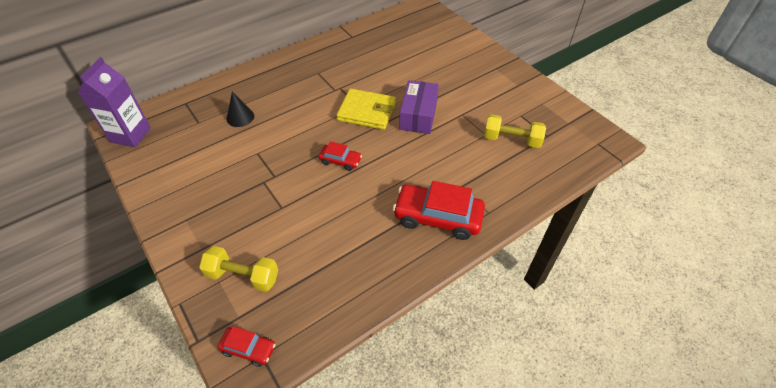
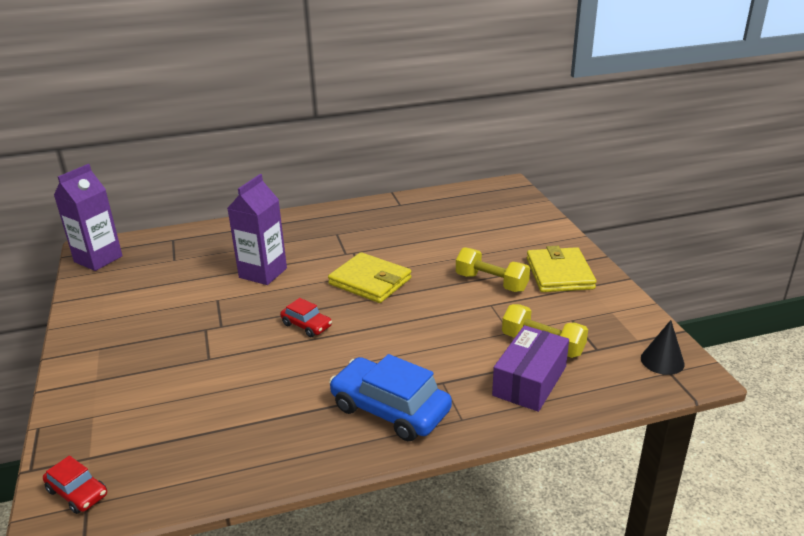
camera: 20 degrees right, 20 degrees down
yellow dumbbell [199,246,278,292] -> yellow dumbbell moved to [456,247,530,292]
black cone [227,92,254,127] -> black cone moved to [641,320,685,375]
red car [393,181,485,240] -> blue car [329,354,452,441]
purple box [399,80,439,134] -> purple box moved to [492,325,569,412]
none -> purple carton [227,174,287,285]
none -> yellow wallet [527,246,596,292]

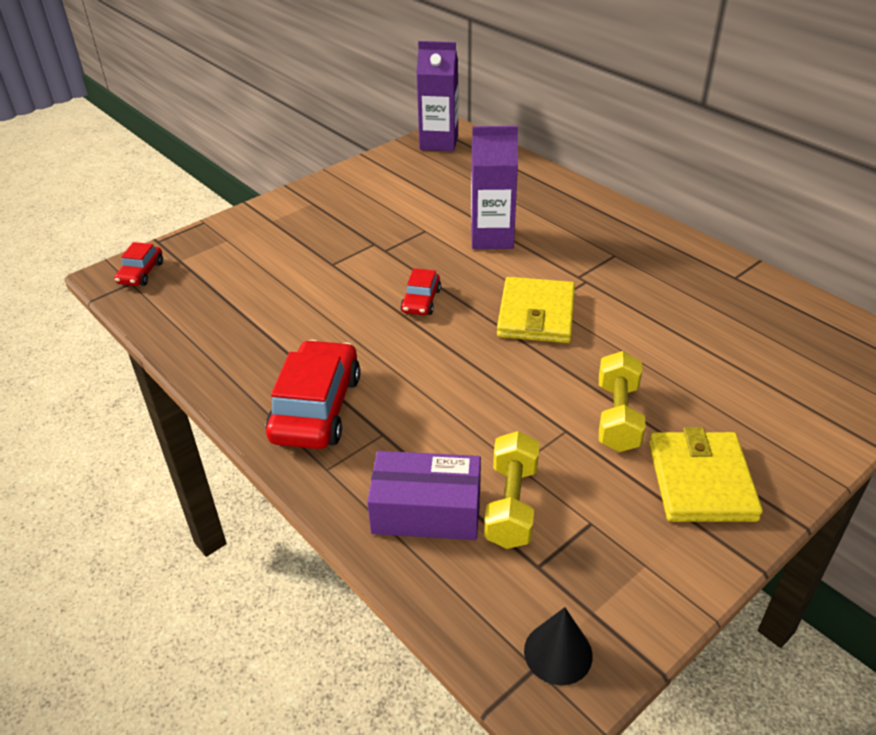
camera: 65 degrees right, 10 degrees up
blue car [329,354,452,441] -> red car [266,340,361,449]
yellow wallet [527,246,596,292] -> yellow wallet turned 60 degrees counterclockwise [649,427,763,522]

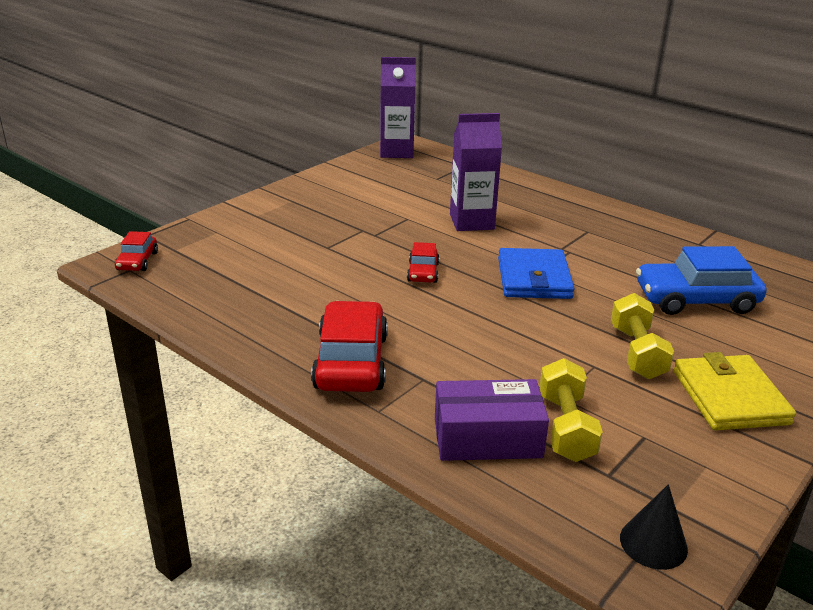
camera: 10 degrees left, 10 degrees down
yellow wallet [497,277,575,343] -> blue wallet [498,248,575,299]
none -> blue car [636,246,767,315]

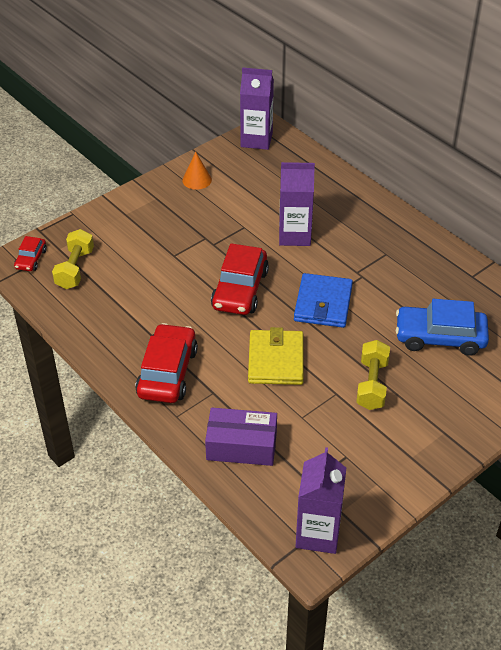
camera: 10 degrees right, 15 degrees up
red car [407,242,439,283] -> red car [211,243,269,315], size x1.93
yellow dumbbell [540,358,603,462] -> yellow dumbbell moved to [52,229,94,289]
black cone [620,484,688,570] -> purple carton [295,447,346,554]
yellow wallet [673,352,796,430] -> yellow wallet moved to [248,327,304,385]
none -> orange cone [182,152,212,190]

